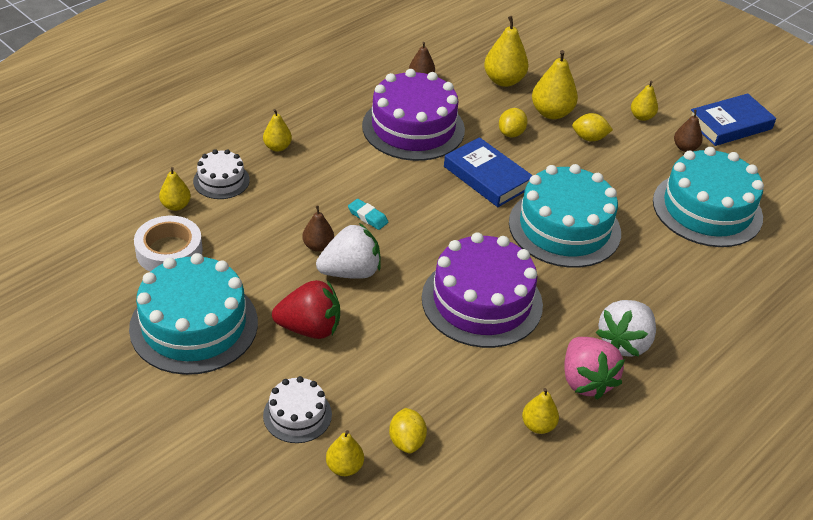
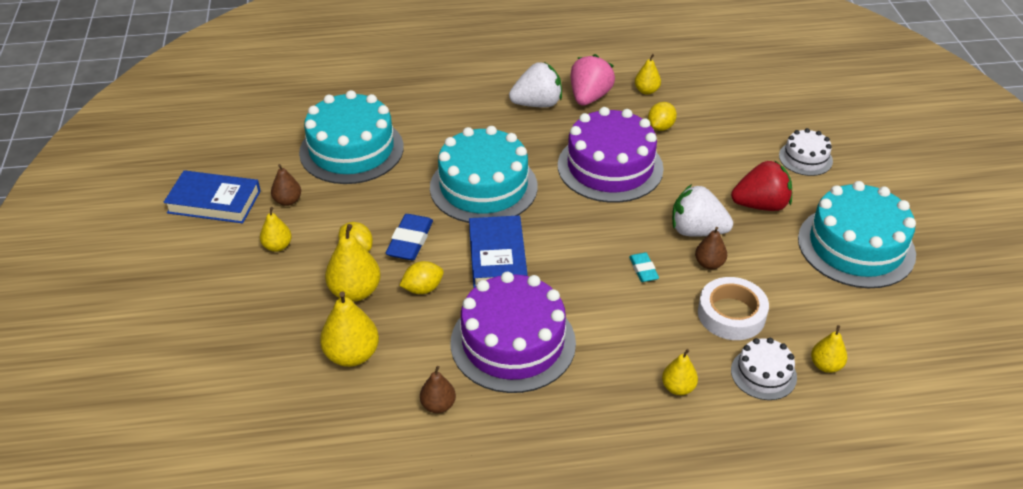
camera: 140 degrees left, 0 degrees up
white tape [134,216,203,272] -> white tape moved to [698,277,769,340]
red strawberry [272,280,340,339] -> red strawberry turned 135 degrees clockwise [731,160,792,211]
yellow pear [326,430,364,476] -> none
yellow lemon [389,408,427,453] -> yellow lemon moved to [648,102,677,131]
none -> blue eraser [386,214,433,260]

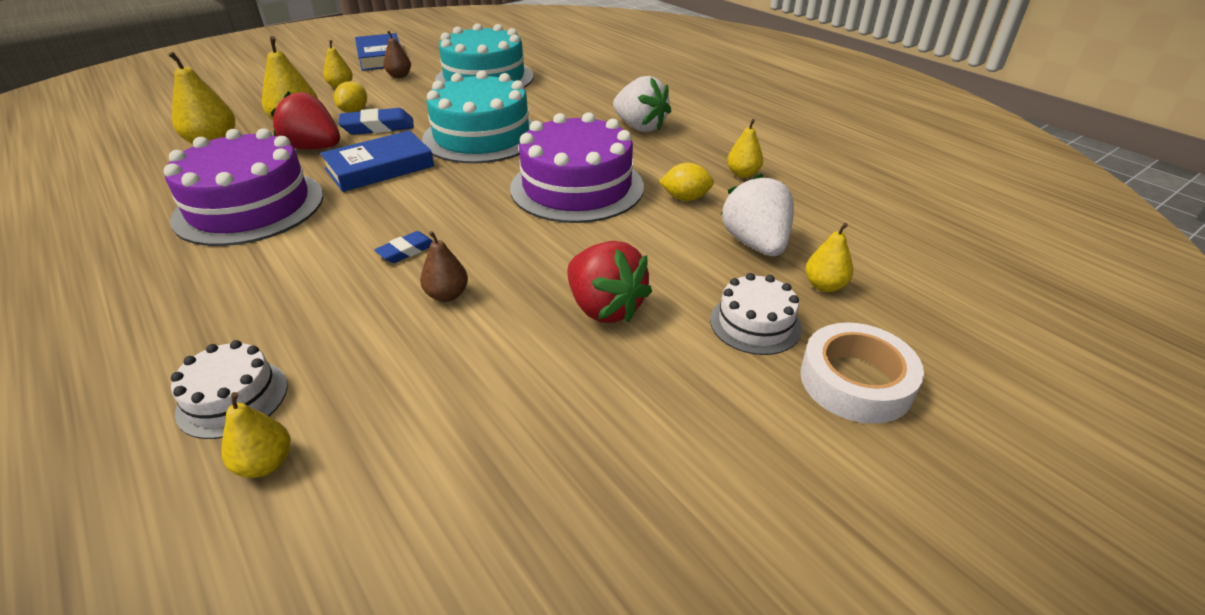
camera: 60 degrees right, 5 degrees down
yellow lemon [399,261,444,294] -> red strawberry [271,91,340,149]
brown pear [420,366,456,413] -> none
pink strawberry [570,54,615,106] -> none
turquoise eraser [629,253,659,282] -> blue eraser [374,231,433,263]
yellow pear [662,349,698,395] -> yellow pear moved to [805,223,853,292]
white strawberry [672,184,733,237] -> white strawberry moved to [721,174,794,256]
white tape [698,277,769,340] -> white tape moved to [800,322,924,424]
turquoise cake [798,181,916,288] -> none

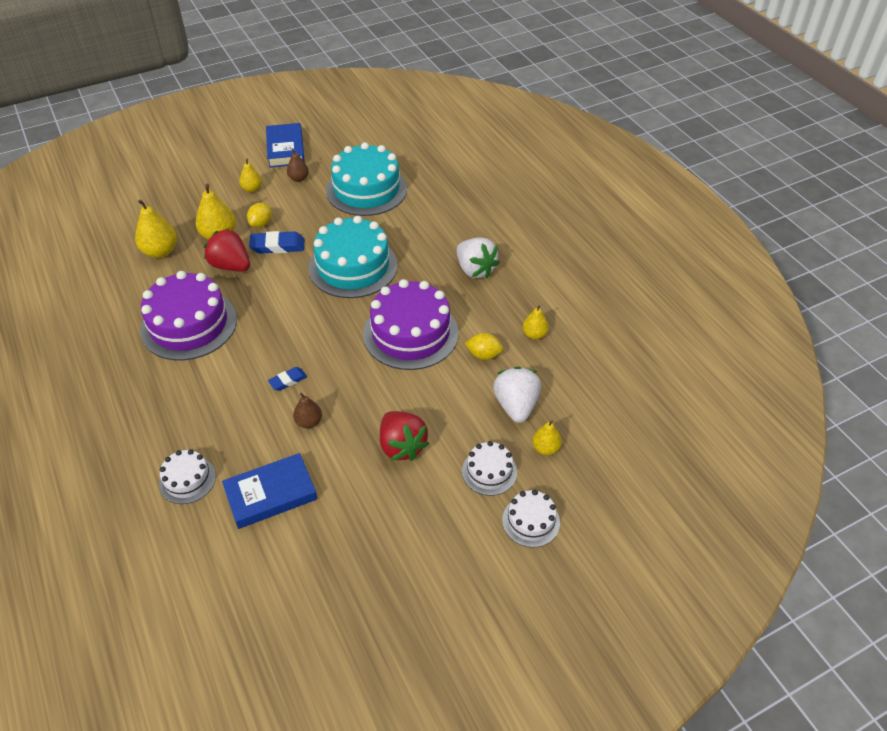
camera: 10 degrees right, 10 degrees up
yellow pear [221,392,291,478] -> none
blue book [320,130,434,192] -> blue book moved to [222,453,317,529]
white tape [800,322,924,424] -> white cake [502,490,560,547]

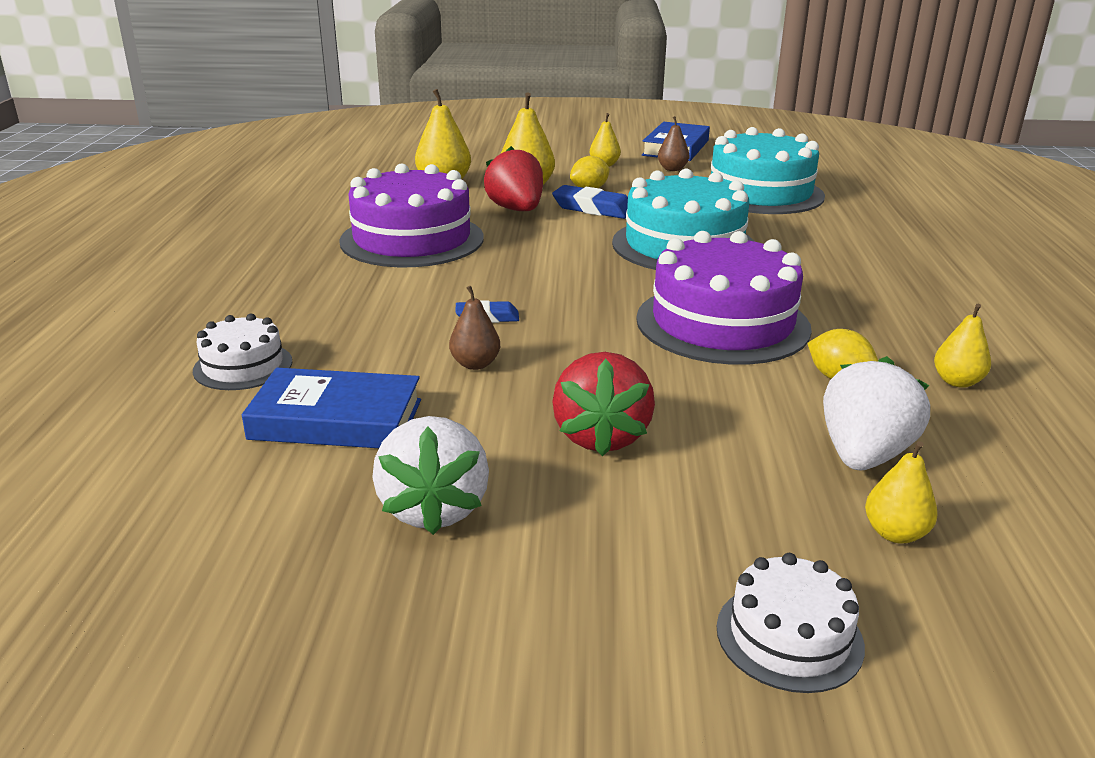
camera: 30 degrees right, 20 degrees down
white strawberry [457,237,500,278] -> white strawberry moved to [372,416,489,535]
white cake [462,441,517,496] -> none

